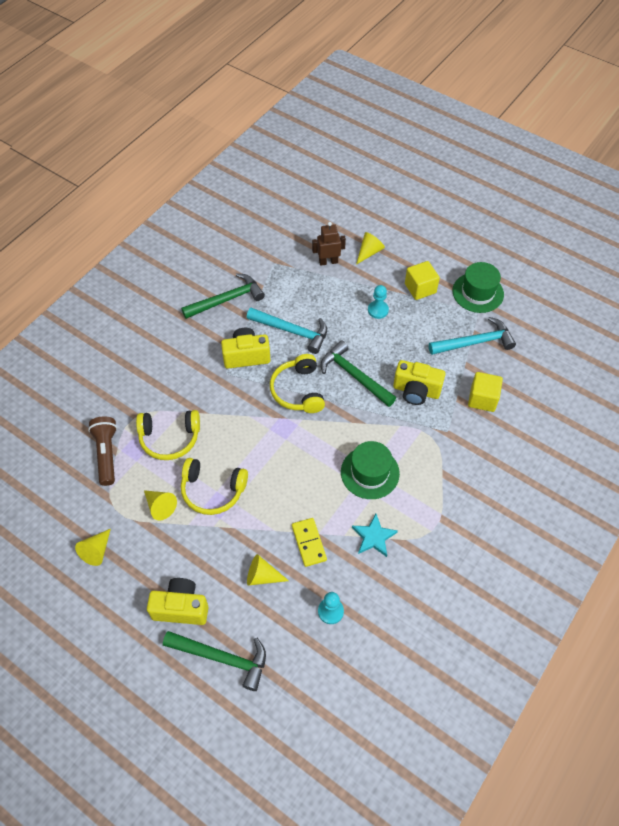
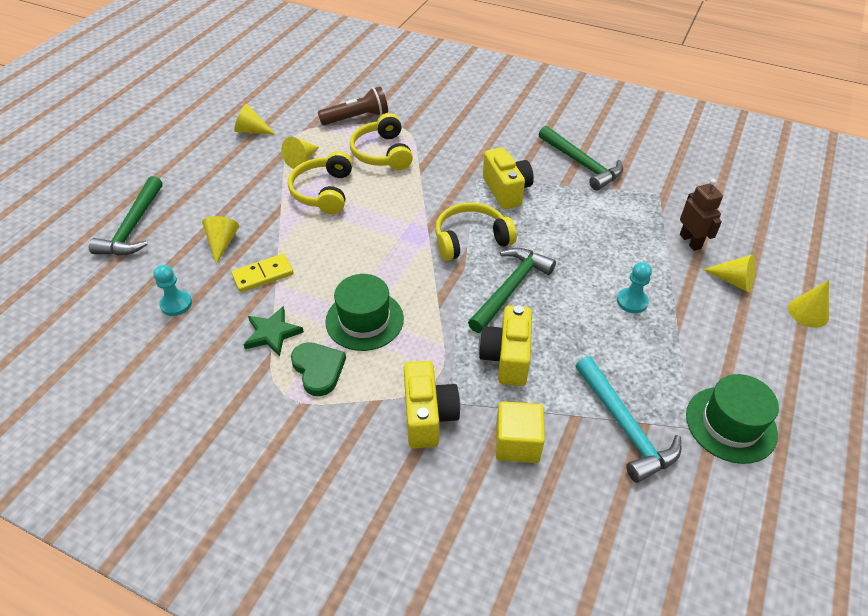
camera: 80 degrees right, 10 degrees down
yellow camera [147,578,209,625] -> yellow camera moved to [404,361,460,448]
turquoise hammer [247,308,327,354] -> none
turquoise star [352,514,398,557] -> green star [243,306,304,357]
yellow cube [405,261,440,300] -> none
none -> green heart [291,342,346,396]
none -> yellow cone [788,280,829,328]

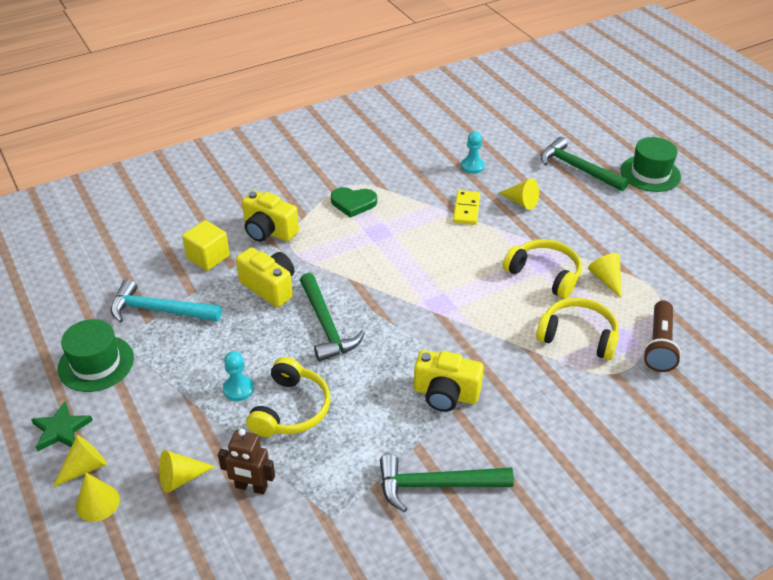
camera: 125 degrees right, 5 degrees down
yellow cone [234,104,276,135] -> yellow cone moved to [53,435,107,487]
green star [243,306,304,357] -> green star moved to [31,401,93,451]
green hat [325,274,404,351] -> green hat moved to [620,137,681,192]
yellow headphones [435,202,517,261] -> yellow headphones moved to [246,357,331,437]

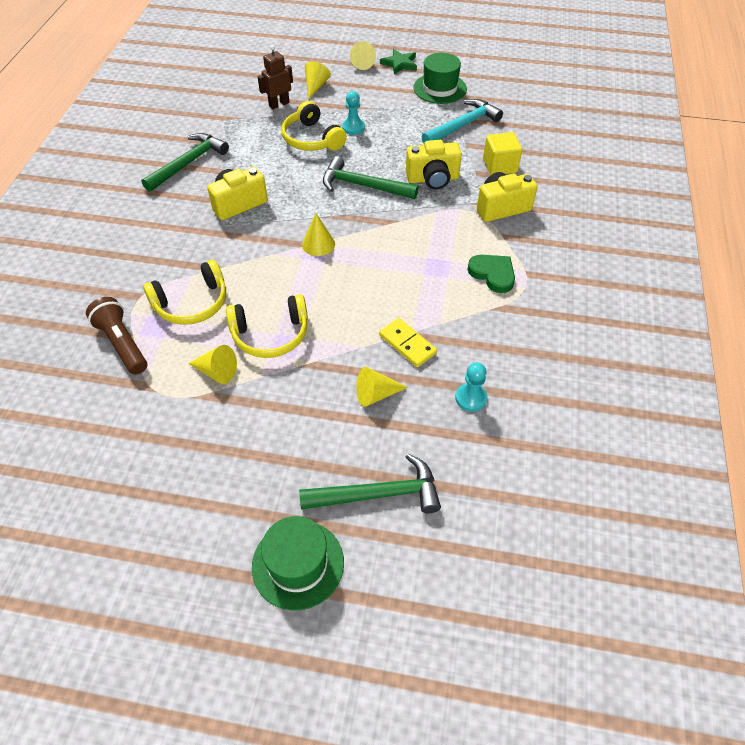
camera: 130 degrees right, 10 degrees up
yellow cone [76,473,120,522] -> yellow cone moved to [302,213,335,256]
green heart [331,187,377,218] -> green heart turned 90 degrees clockwise [467,255,515,293]

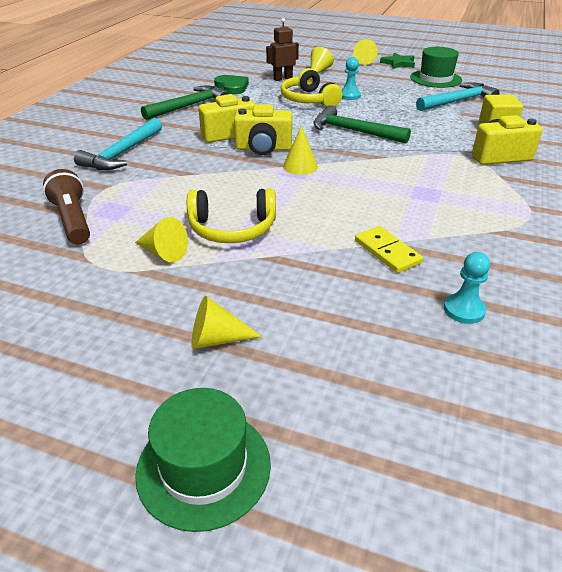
camera: 10 degrees right, 15 degrees down
yellow headphones [143,260,226,325] -> none
green hammer [299,454,441,513] -> none
yellow cone [356,367,408,407] -> yellow cone moved to [191,296,262,349]
yellow camera [406,140,462,190] -> yellow camera moved to [234,104,292,155]
green heart [467,255,515,293] -> green heart moved to [214,75,249,94]
none -> turquoise hammer [74,118,162,170]

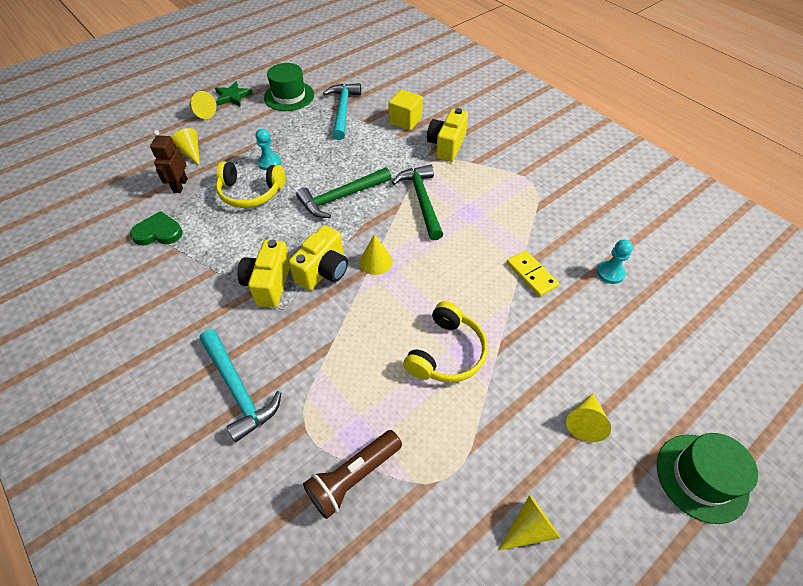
camera: 60 degrees left, 15 degrees up
brown flashlight [43,169,90,245] -> brown flashlight turned 45 degrees counterclockwise [303,430,402,519]
yellow cone [135,217,188,262] -> yellow cone moved to [498,495,560,551]
green hammer [141,85,229,120] -> green hammer moved to [392,164,443,240]
yellow domino [355,226,423,273] -> yellow domino turned 60 degrees clockwise [507,250,559,297]

